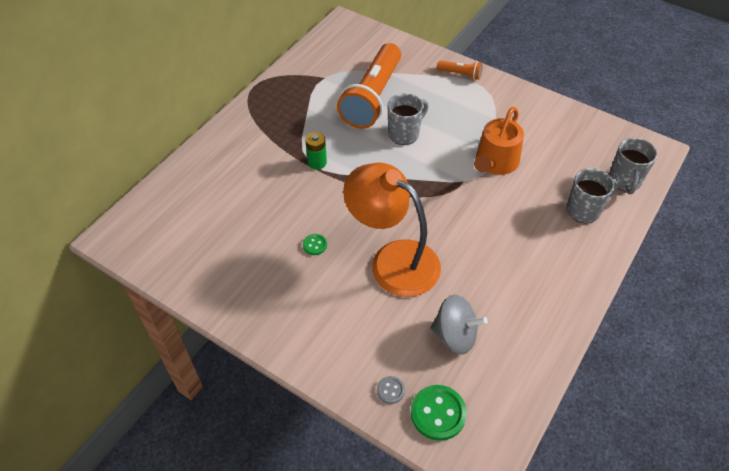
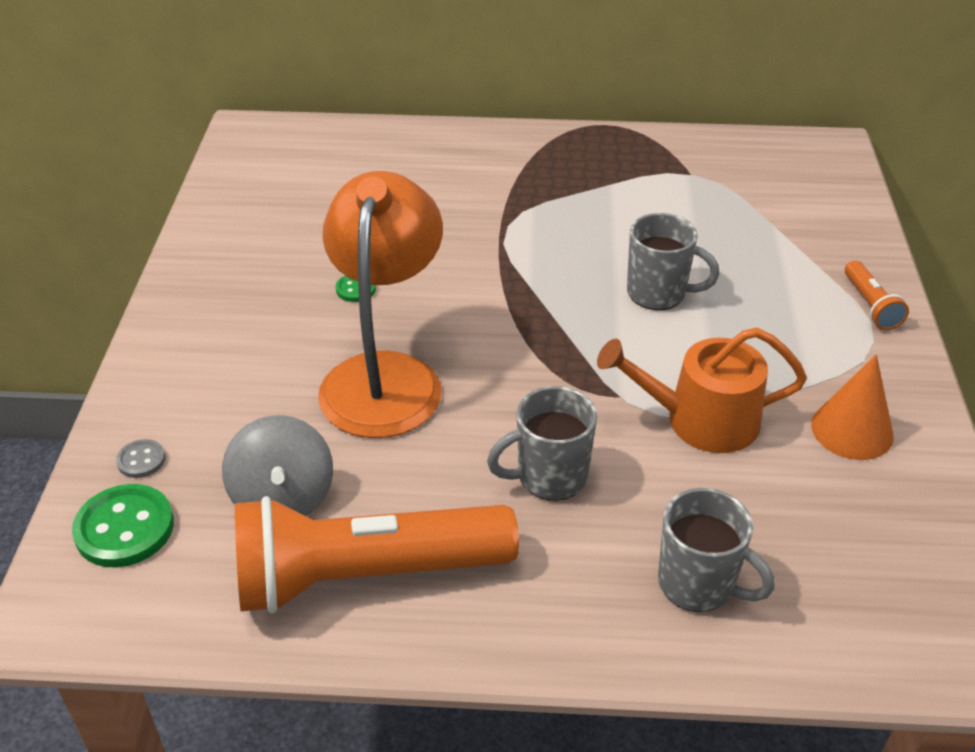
camera: 60 degrees right, 10 degrees down
green battery [305,132,327,170] -> none
orange flashlight [337,43,401,129] -> orange flashlight moved to [235,496,519,613]
grey mug [609,138,658,194] -> grey mug moved to [487,386,597,501]
none -> orange cone [811,355,894,460]

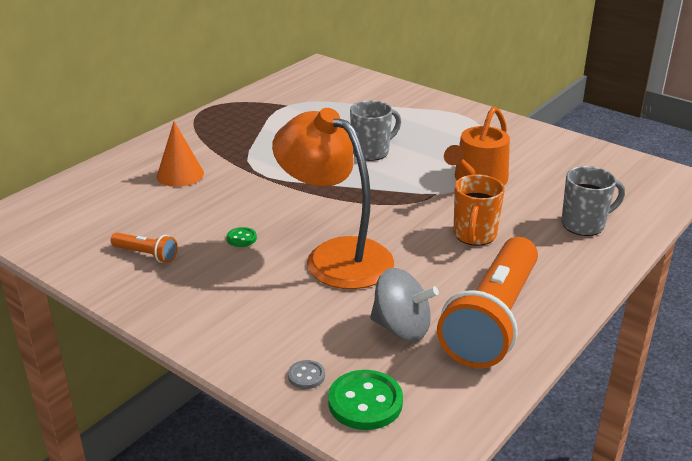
camera: 55 degrees left, 10 degrees down
grey mug [487,386,597,501] -> orange mug [453,175,505,246]
orange cone [811,355,894,460] -> orange cone moved to [157,121,204,187]
orange flashlight [845,260,909,330] -> orange flashlight moved to [111,233,177,263]

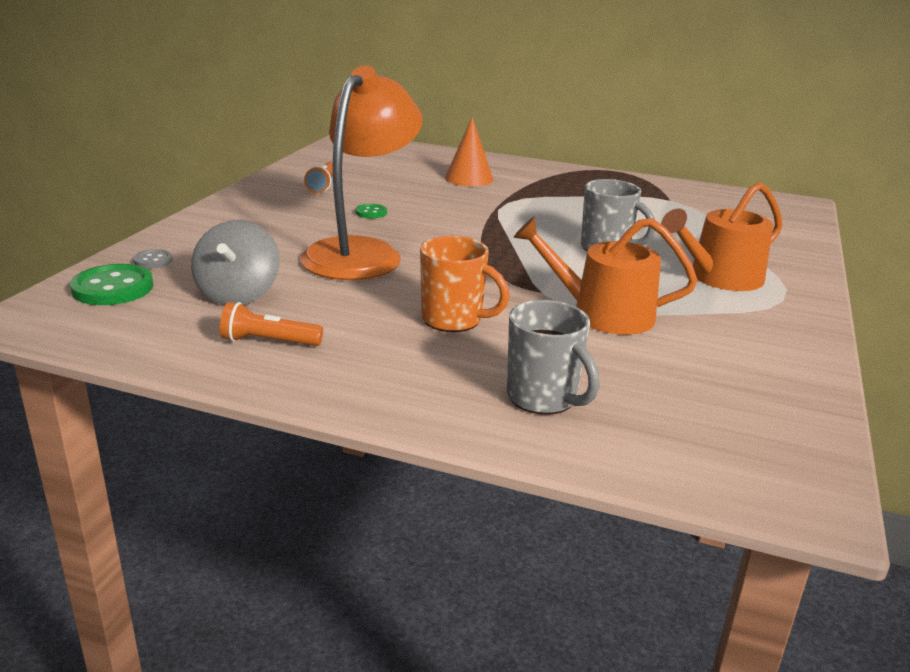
camera: 70 degrees right, 5 degrees down
orange flashlight [437,237,538,368] -> orange flashlight [220,302,323,346], size x0.42
orange mug [453,175,505,246] -> orange mug turned 150 degrees counterclockwise [420,236,510,332]
none -> orange watering can [661,182,783,291]

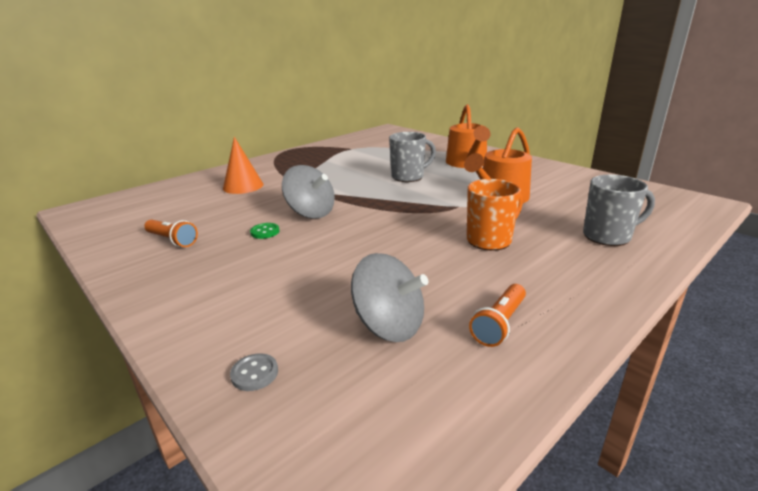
camera: 60 degrees left, 0 degrees up
green button [70,264,153,305] -> none
orange lamp [300,66,423,280] -> none
none -> grey spinning top [282,165,335,219]

